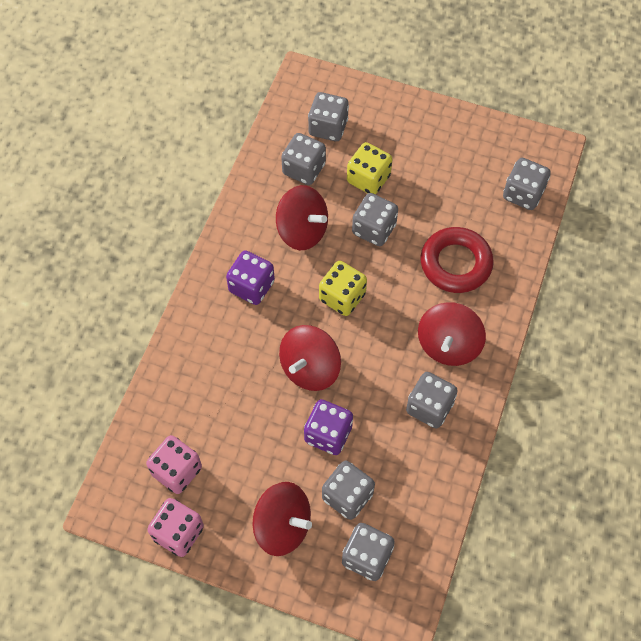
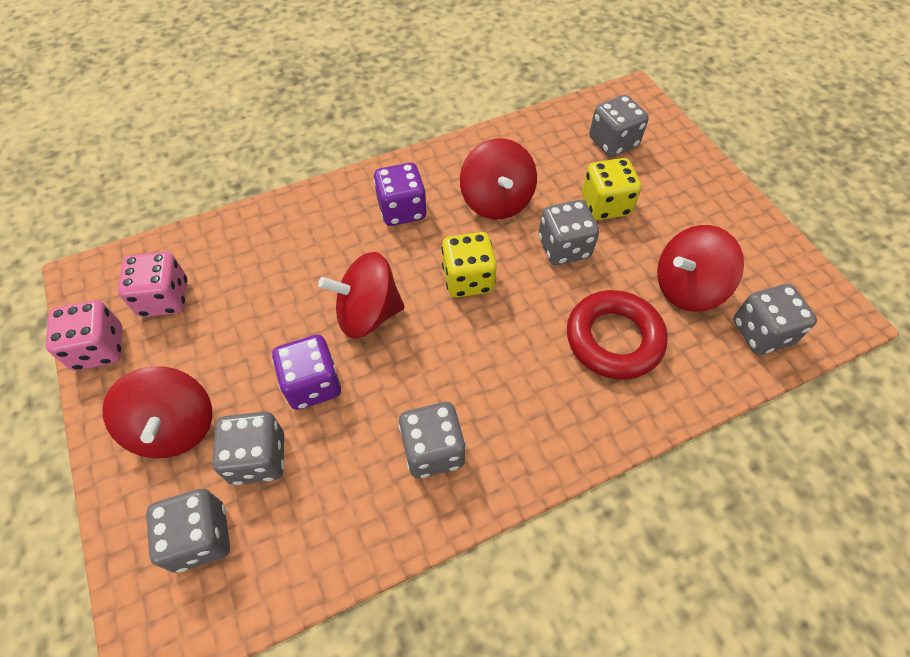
camera: 45 degrees right, 5 degrees down
grey dice [281,133,326,185] -> none
red spinning top [418,302,486,366] -> red spinning top moved to [657,225,744,312]

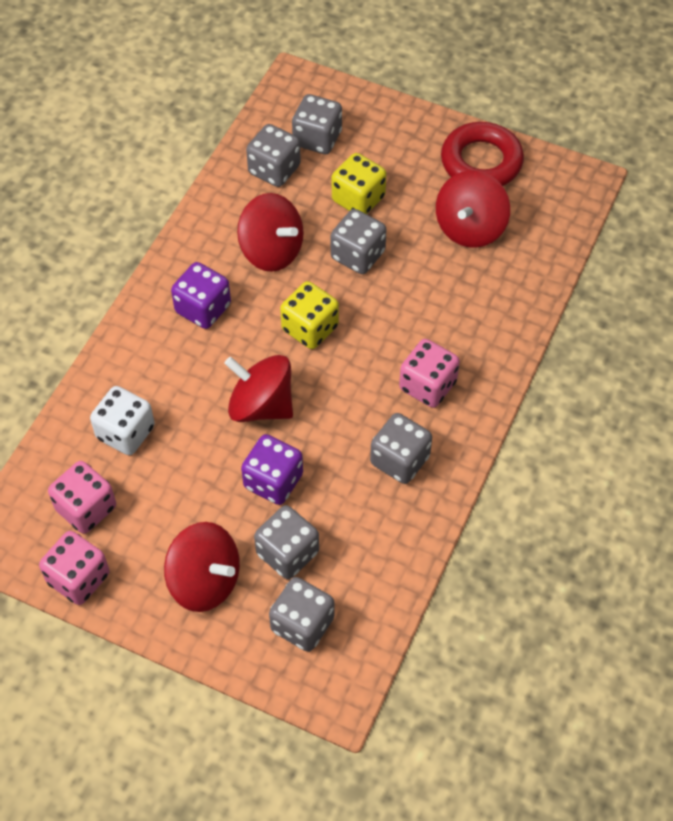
camera: 40 degrees left, 0 degrees up
red spinning top [318,252,405,339] -> red spinning top turned 75 degrees clockwise [224,355,293,422]
red ring [567,290,668,380] -> red ring moved to [441,122,524,186]
grey dice [733,284,817,355] -> grey dice moved to [246,124,301,187]
none -> white dice [90,386,155,455]
none -> pink dice [399,339,460,408]

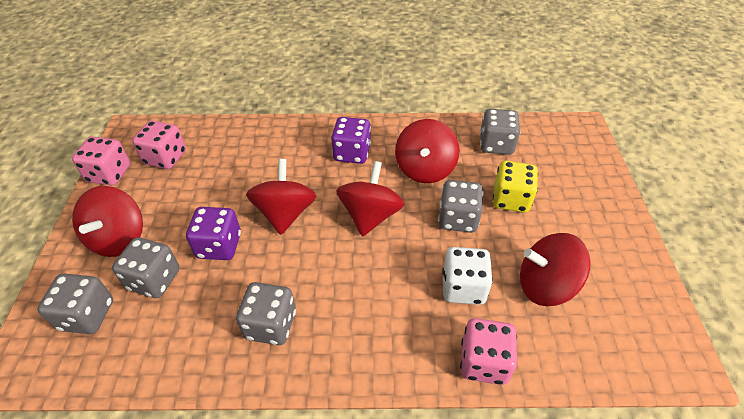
camera: 65 degrees right, 10 degrees down
white dice [90,386,155,455] -> white dice moved to [442,247,493,305]
yellow dice [280,281,339,349] -> red spinning top [336,161,405,237]
grey dice [292,94,342,154] -> none
pink dice [399,339,460,408] -> pink dice moved to [460,318,517,385]
red ring [441,122,524,186] -> none

